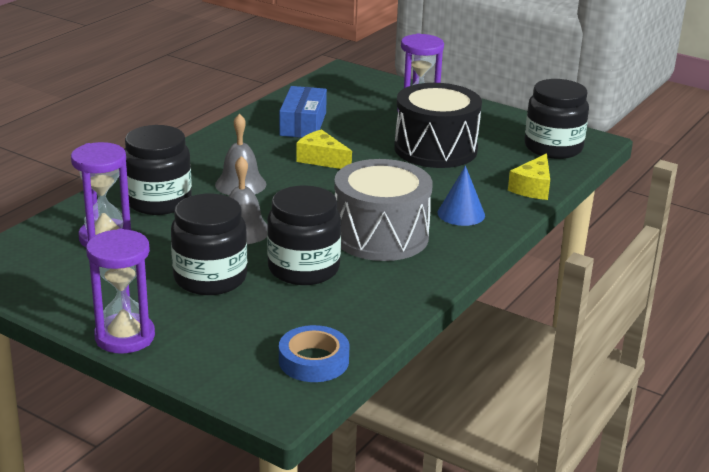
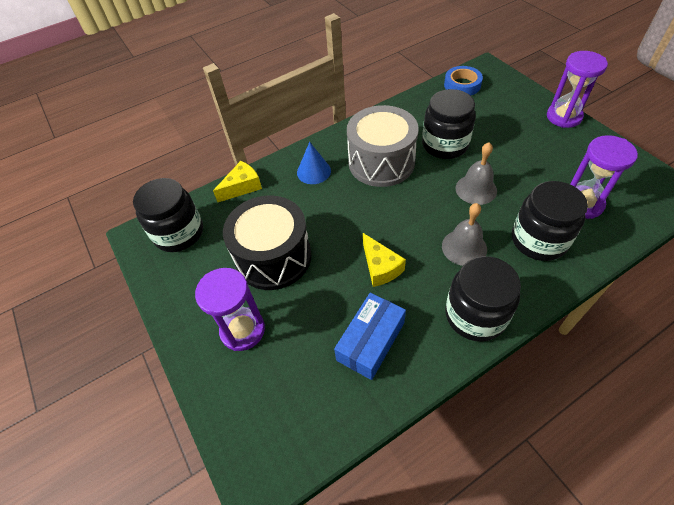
camera: 150 degrees left, 25 degrees up
black jar [171,194,247,295] -> black jar moved to [445,256,521,342]

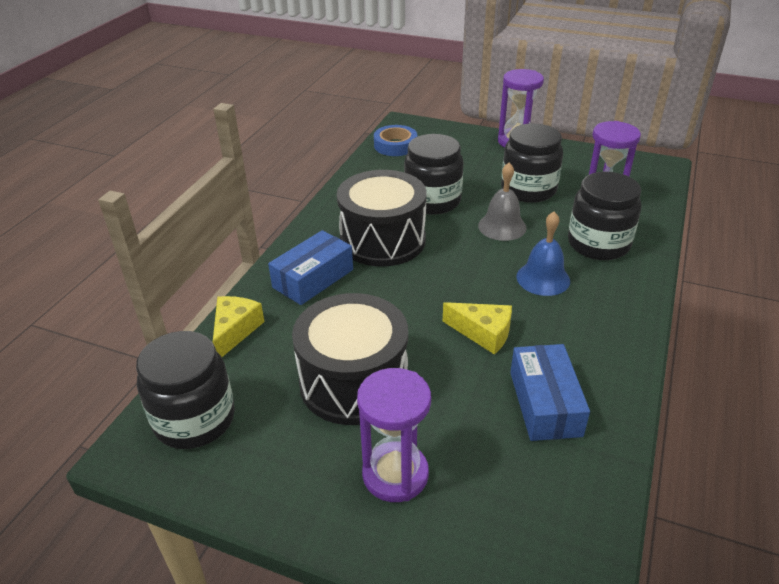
camera: 40 degrees left, 15 degrees down
blue cone [297,142,331,184] -> blue box [268,230,353,305]
grey drum [347,105,419,187] -> black drum [337,170,427,267]
grey bell [442,203,487,266] -> blue bell [516,212,570,296]
black jar [445,256,521,342] -> black jar moved to [501,123,563,203]

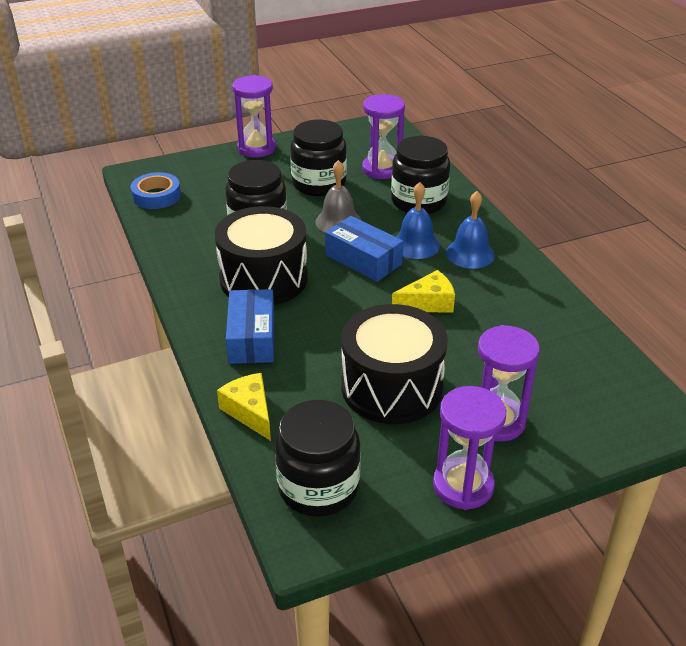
camera: 45 degrees left, 0 degrees up
blue box [510,344,590,441] -> blue box moved to [325,216,403,282]
none -> purple hourglass [433,386,506,510]
none -> blue bell [446,191,495,269]

